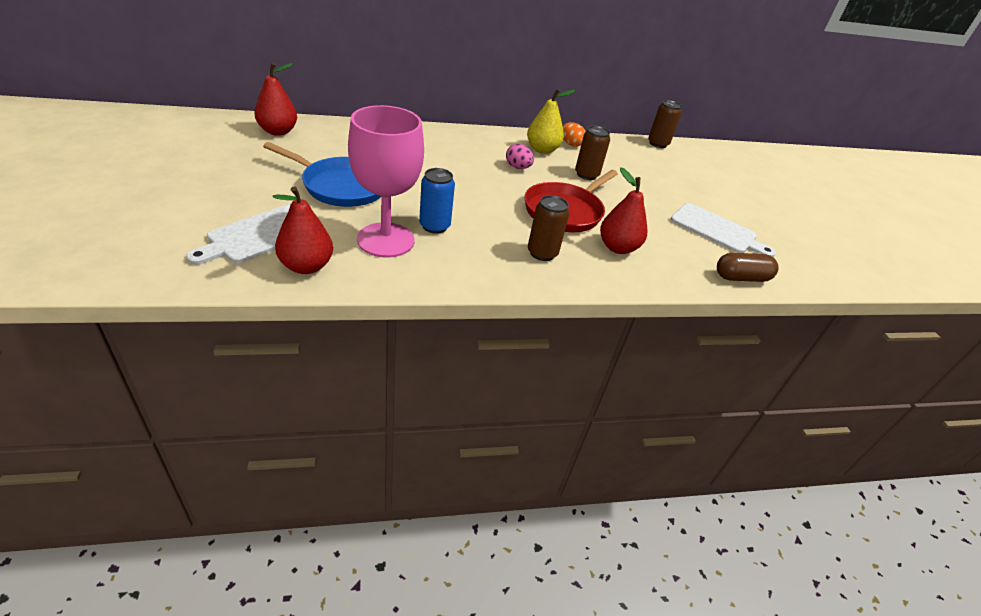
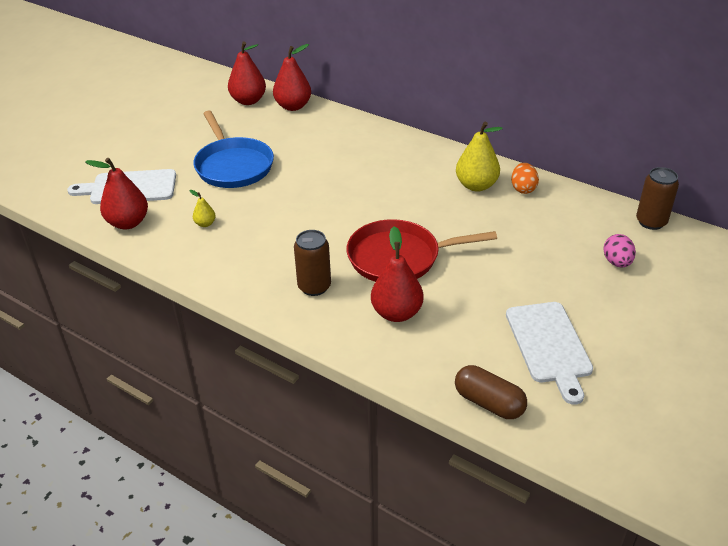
camera: 50 degrees right, 0 degrees up
pink goblet [348,105,424,258] -> yellow pear [190,190,216,227]
blue can [419,168,455,234] -> none
pink egg [506,144,534,169] -> pink egg moved to [604,234,636,268]
brown can [575,126,610,180] -> none
none -> red pear [273,44,311,111]

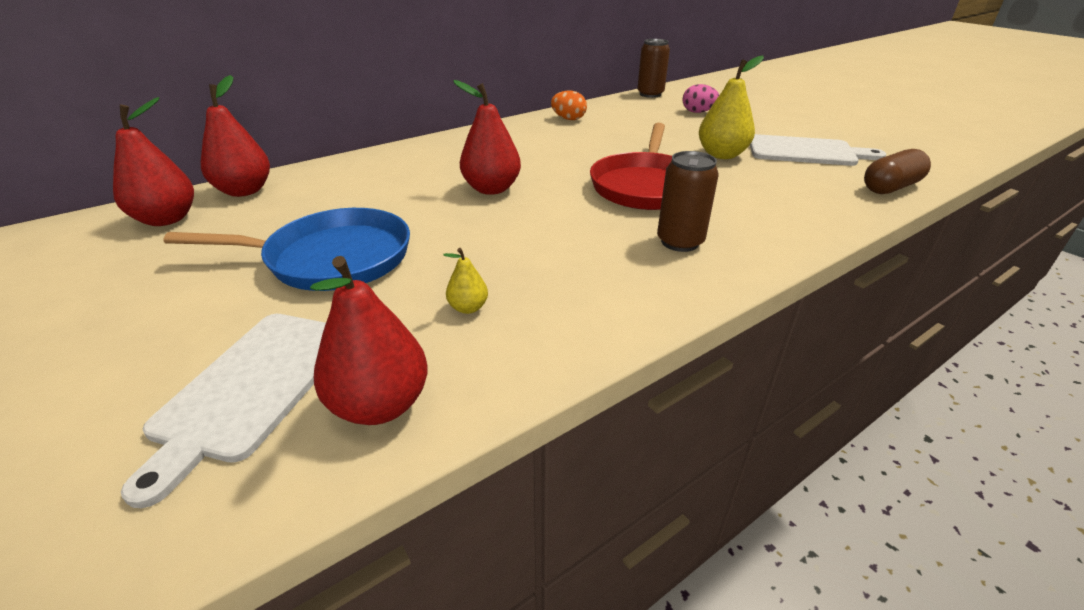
camera: 70 degrees left, 5 degrees down
red pear [371,226,424,322] -> red pear moved to [453,80,521,195]
yellow pear [456,122,503,192] -> yellow pear moved to [699,56,764,159]

